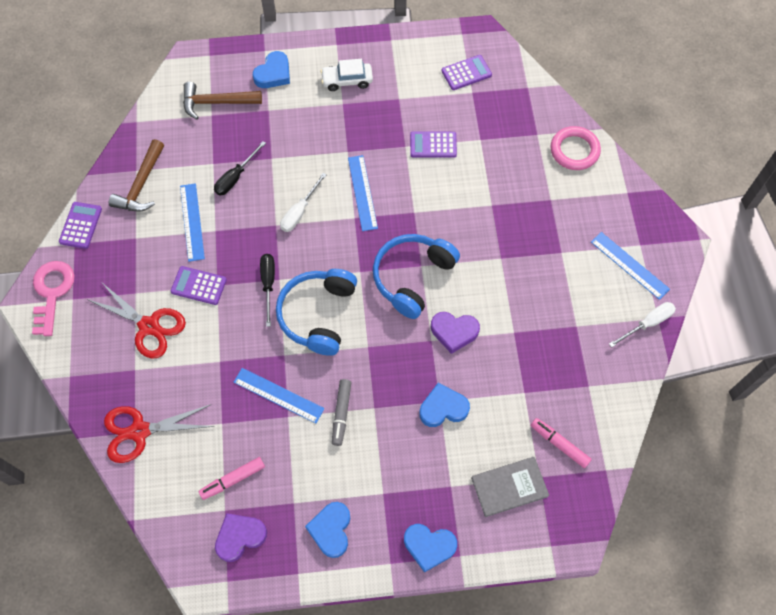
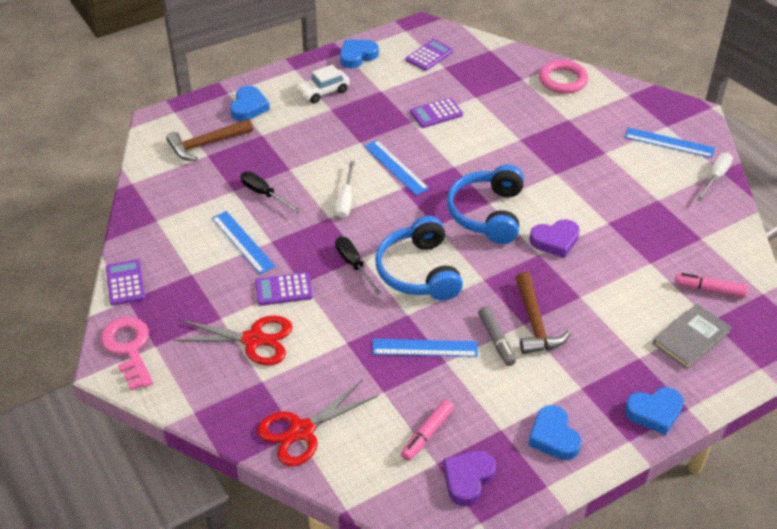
camera: 25 degrees left, 20 degrees down
brown hammer [109,139,164,212] -> brown hammer moved to [516,272,570,354]
black screwdriver [214,141,266,196] -> black screwdriver turned 120 degrees clockwise [240,171,301,213]
blue heart [419,383,470,427] -> blue heart moved to [340,39,379,68]

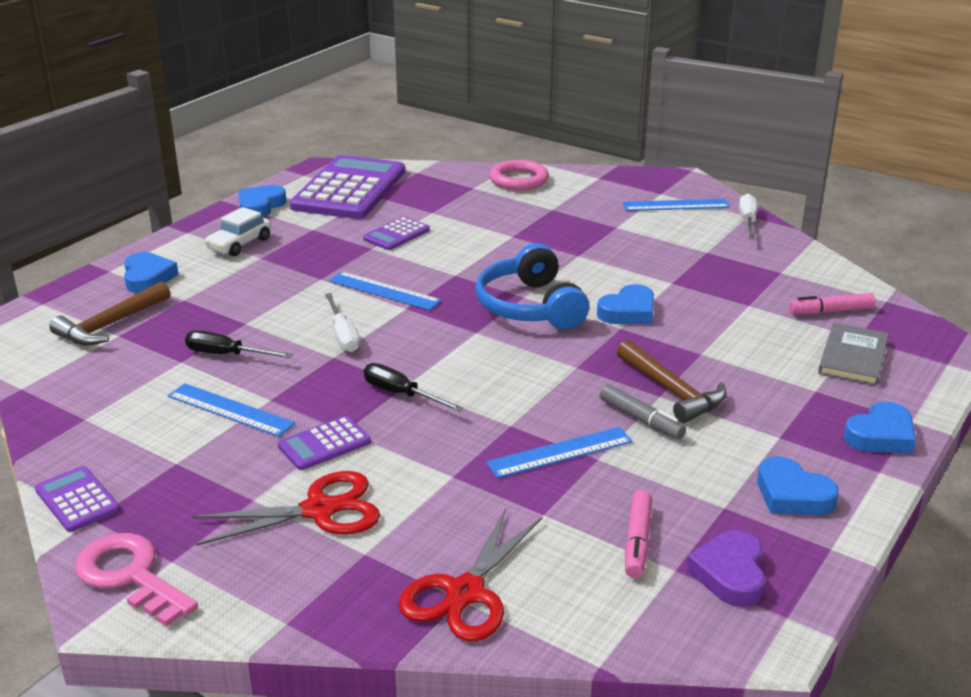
camera: 25 degrees left, 15 degrees down
blue headphones [375,216,463,301] -> none
purple calculator [406,39,453,71] -> purple calculator [290,155,405,219], size x2.21
purple heart [529,219,580,258] -> blue heart [597,284,654,324]

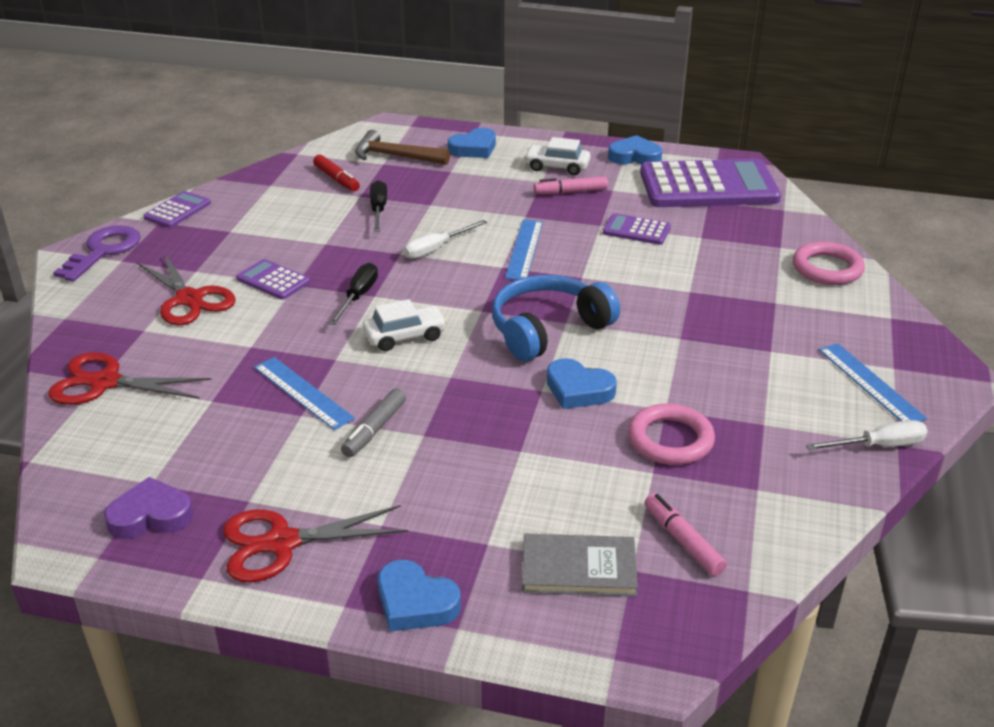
camera: 70 degrees right, 5 degrees up
pink key [75,533,198,627] -> purple key [53,225,141,282]
blue ruler [168,383,295,437] -> none
brown hammer [617,340,727,423] -> none
pink marker [625,490,652,578] -> pink marker moved to [534,176,608,194]
blue heart [757,456,839,515] -> red scissors [223,505,408,582]
none -> red marker [313,155,360,191]
none -> white car [363,299,447,351]
none -> pink ring [628,403,715,465]

